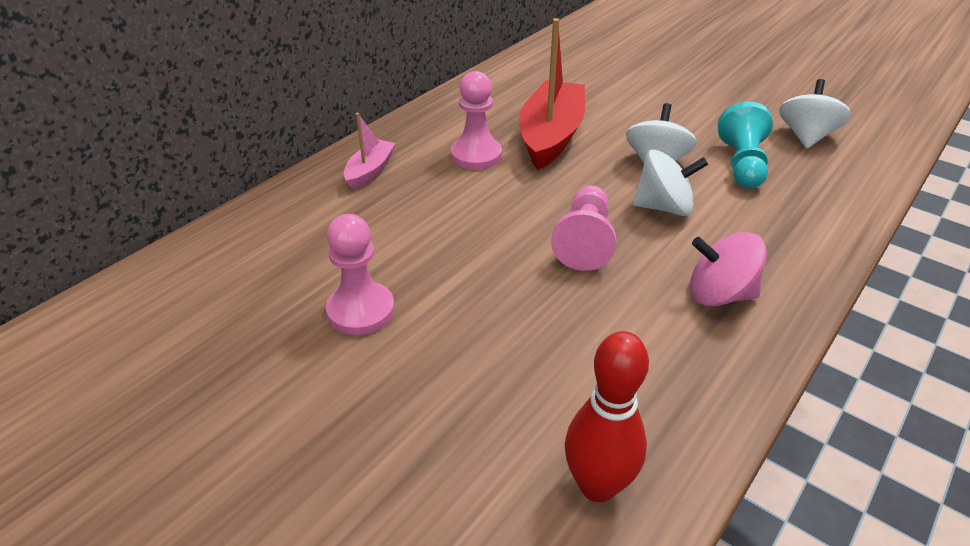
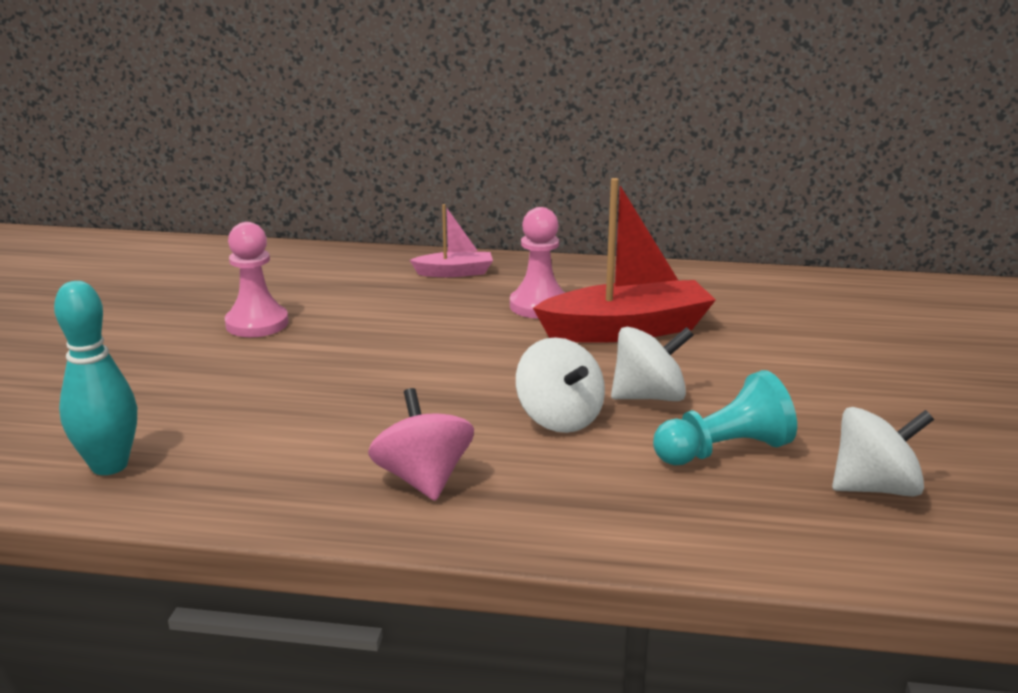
camera: 60 degrees right, 15 degrees down
pink pawn [551,185,616,271] -> none
red bowling pin [565,331,649,502] -> turquoise bowling pin [54,281,137,475]

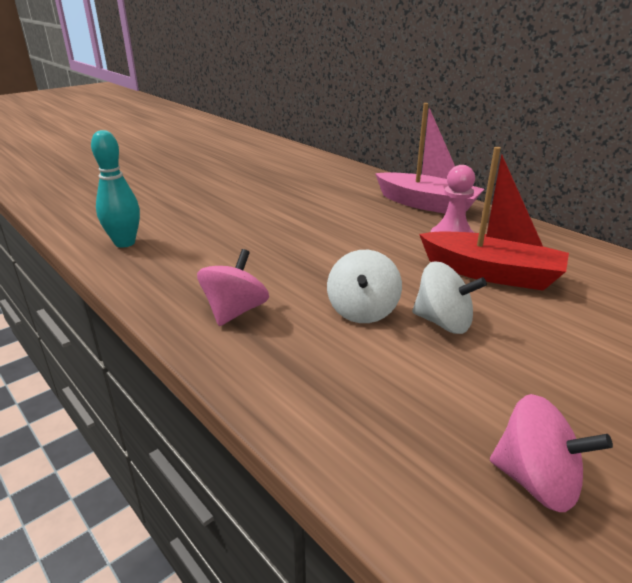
camera: 40 degrees right, 5 degrees up
pink pawn [225,222,289,337] -> none
pink boat [410,204,493,277] -> pink boat [375,103,484,214], size x1.94
turquoise pawn [653,370,797,465] -> none
white spinning top [832,407,934,497] -> pink spinning top [490,394,613,512]

